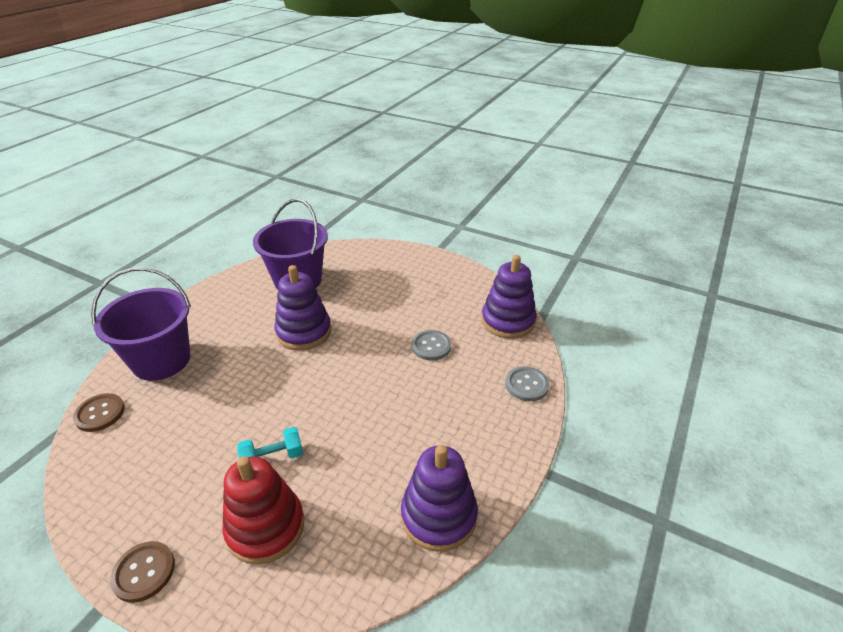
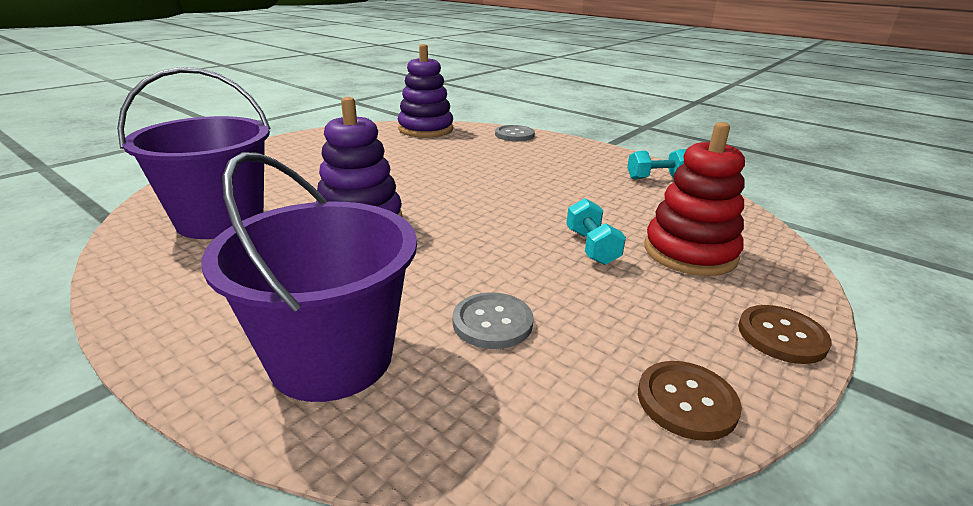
camera: 80 degrees left, 10 degrees down
brown button [73,393,125,432] -> brown button moved to [638,361,742,441]
purple stacking toy [401,445,478,552] -> turquoise dumbbell [627,149,687,179]
grey button [411,330,451,361] -> grey button moved to [452,292,533,349]

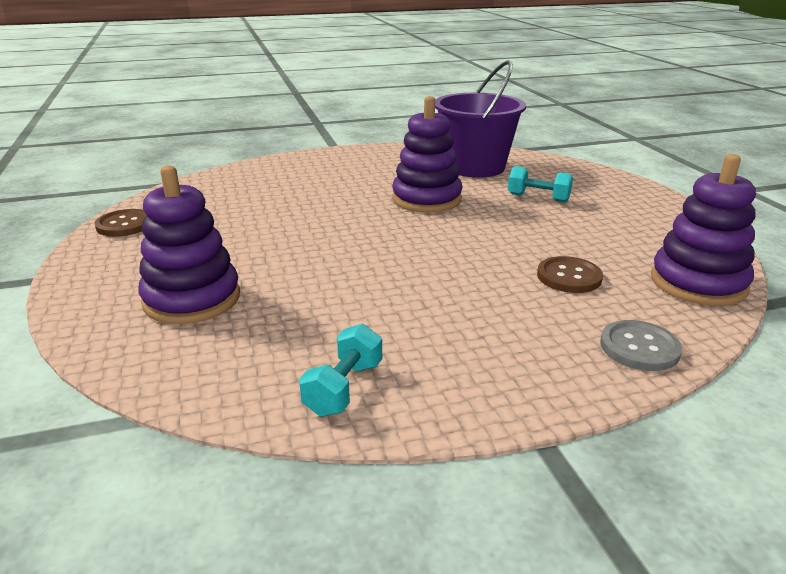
camera: 125 degrees right, 0 degrees up
purple bucket [201,152,417,402] -> none
grey button [452,292,533,349] -> none
turquoise dumbbell [566,198,626,265] -> turquoise dumbbell moved to [508,166,573,202]
red stacking toy [644,122,745,276] -> purple stacking toy [138,165,240,324]
brown button [738,305,832,364] -> brown button moved to [537,256,603,293]

